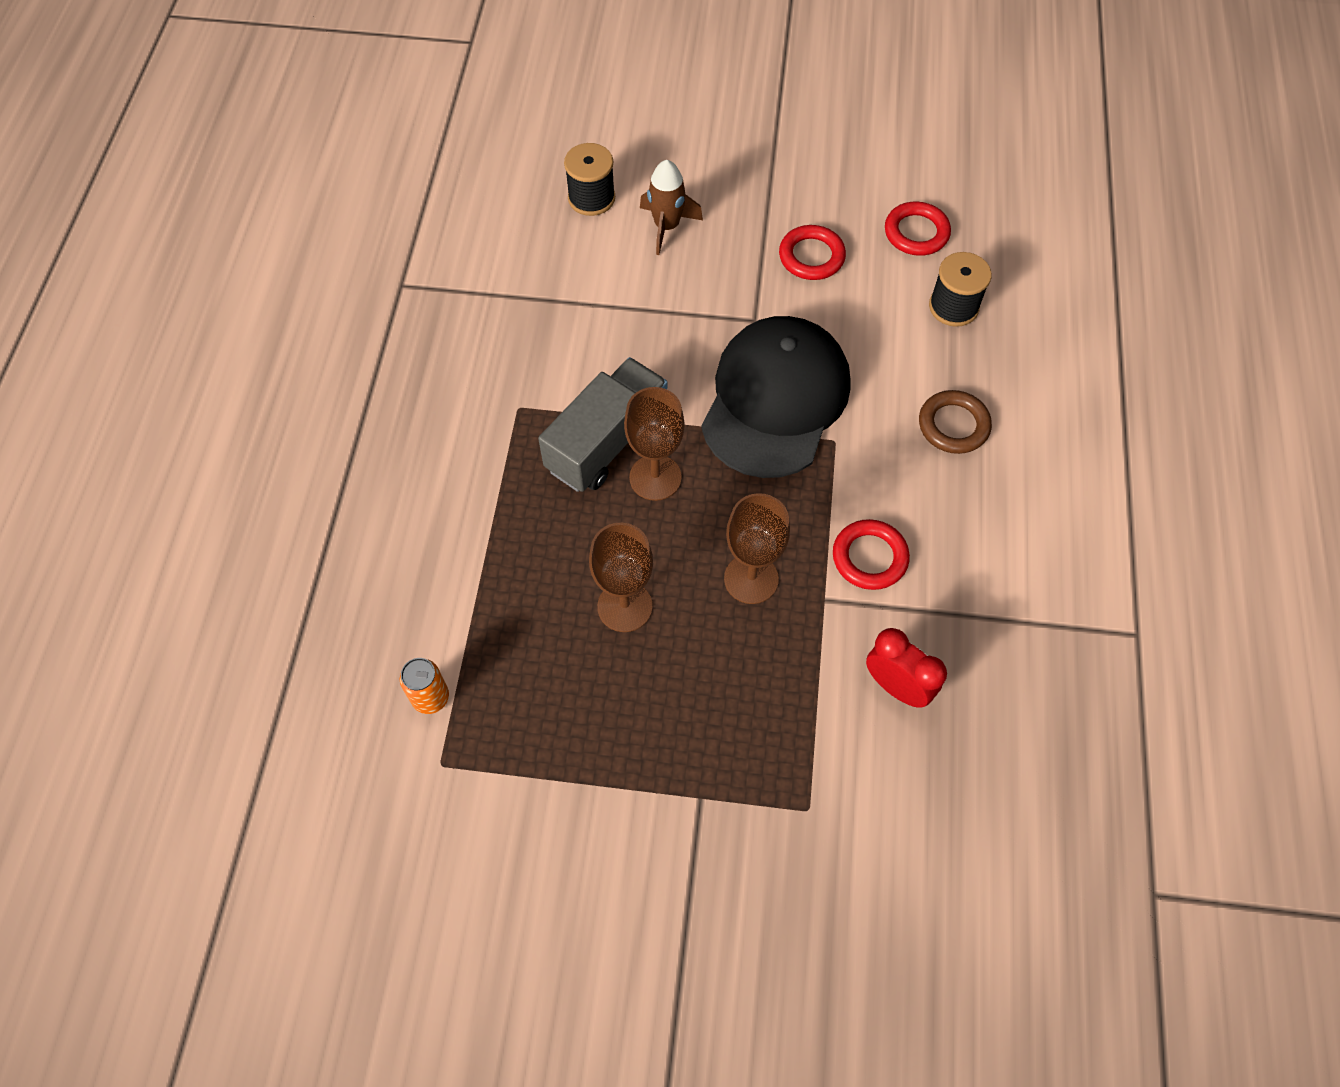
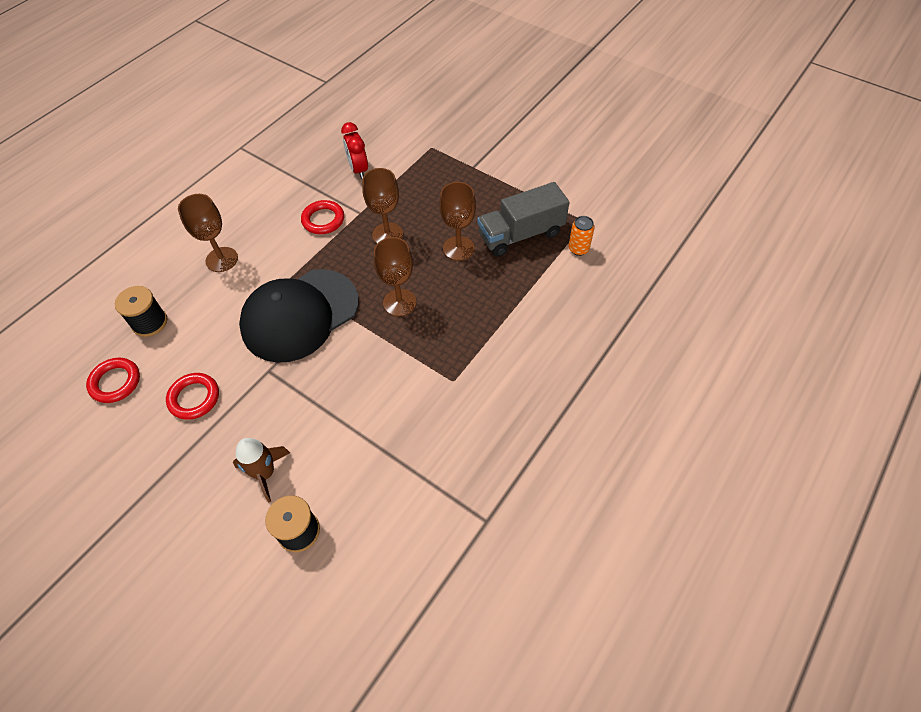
camera: 150 degrees left, 5 degrees down
grey truck [538,357,668,492] -> grey truck moved to [477,182,569,257]
brown ring [919,390,992,454] -> brown goblet [178,194,238,272]

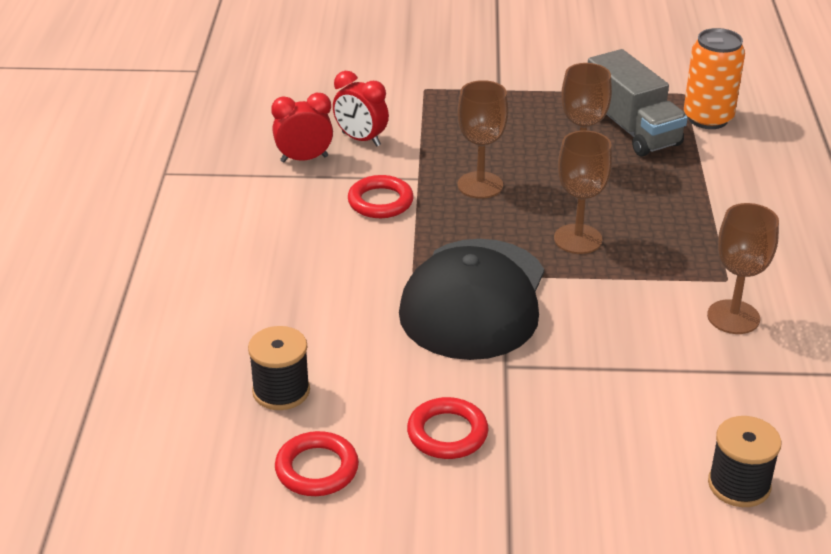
camera: 35 degrees left, 20 degrees down
brown goblet [178,194,238,272] -> brown goblet moved to [707,203,779,334]
brown rocket [233,438,290,503] -> none
grey truck [477,182,569,257] -> grey truck turned 60 degrees counterclockwise [588,49,688,157]
orange can [568,216,595,256] -> orange can [684,28,745,129], size x1.76
none -> red clock [271,93,333,162]

